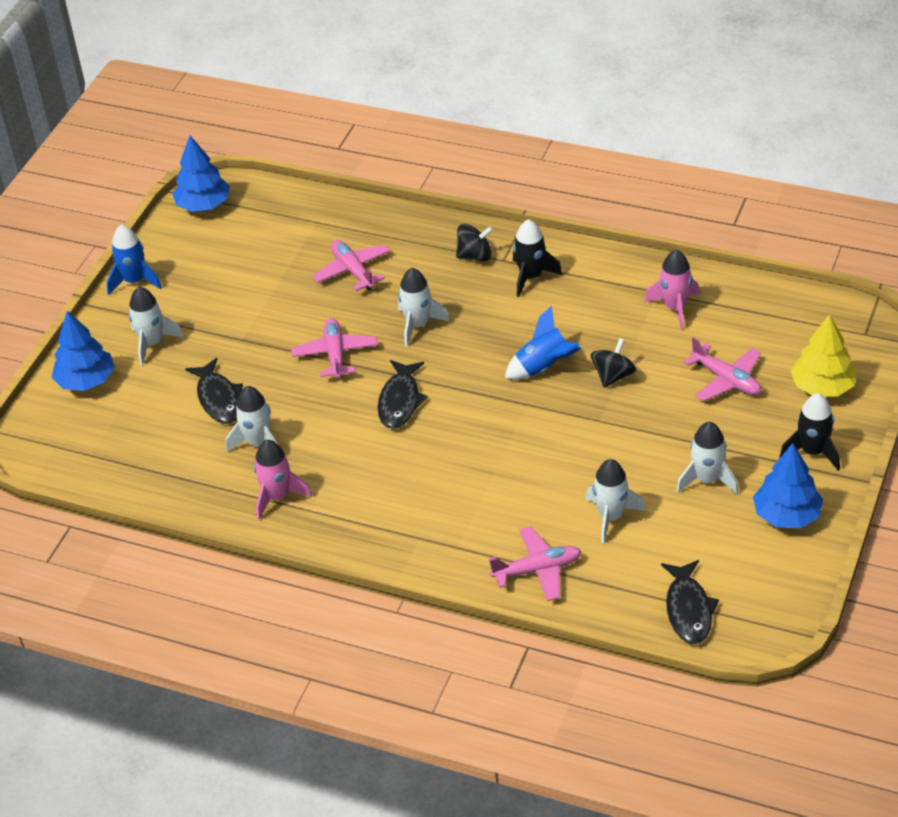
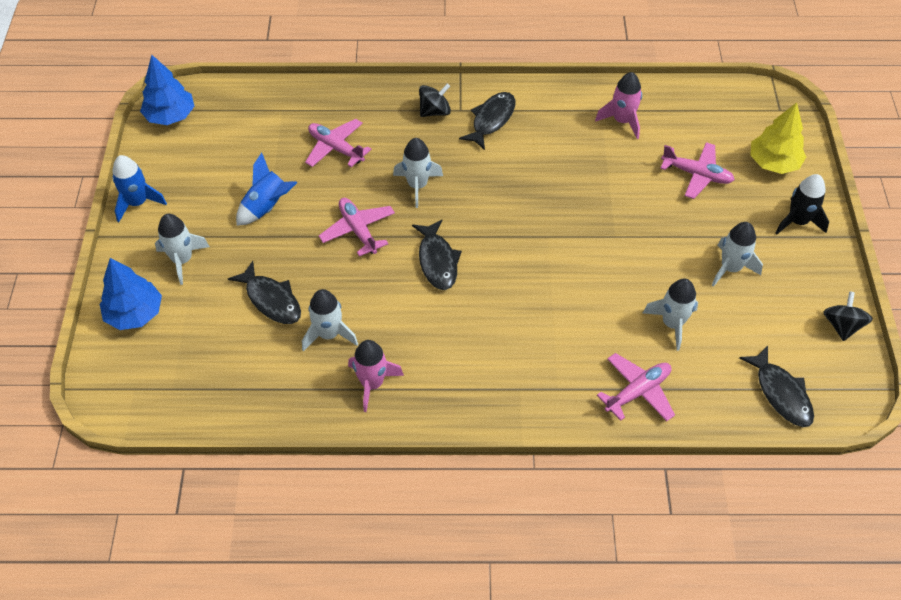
camera: 25 degrees left, 10 degrees up
blue rocket [505,306,581,380] -> blue rocket moved to [236,153,297,226]
black rocket [513,219,562,297] -> black fish [459,92,515,150]
black spinning top [591,338,636,388] -> black spinning top moved to [823,291,873,341]
blue tree [753,443,823,528] -> none

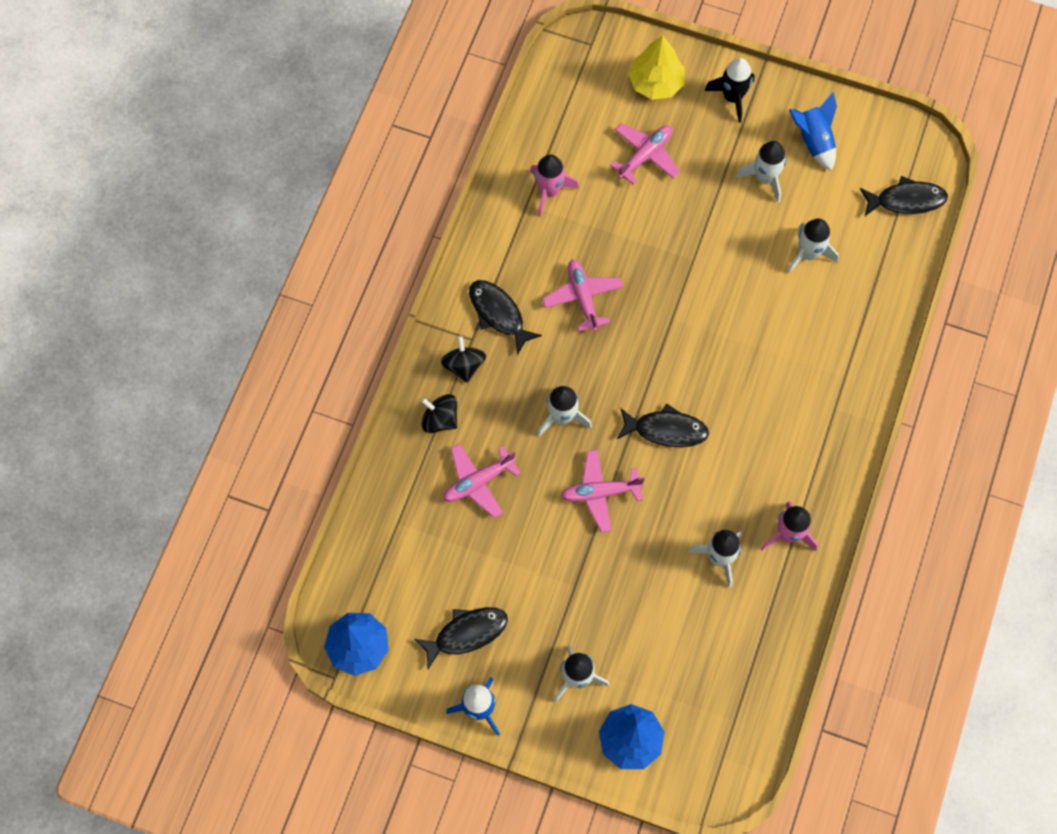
camera: 70 degrees left, 15 degrees up
black fish [228,261,301,324] -> black fish moved to [414,607,508,669]
blue rocket [236,153,297,226] -> blue rocket moved to [789,92,837,171]
pink plane [597,353,675,421] -> pink plane moved to [542,260,623,331]
black spinning top [823,291,873,341] -> black spinning top moved to [421,394,457,433]

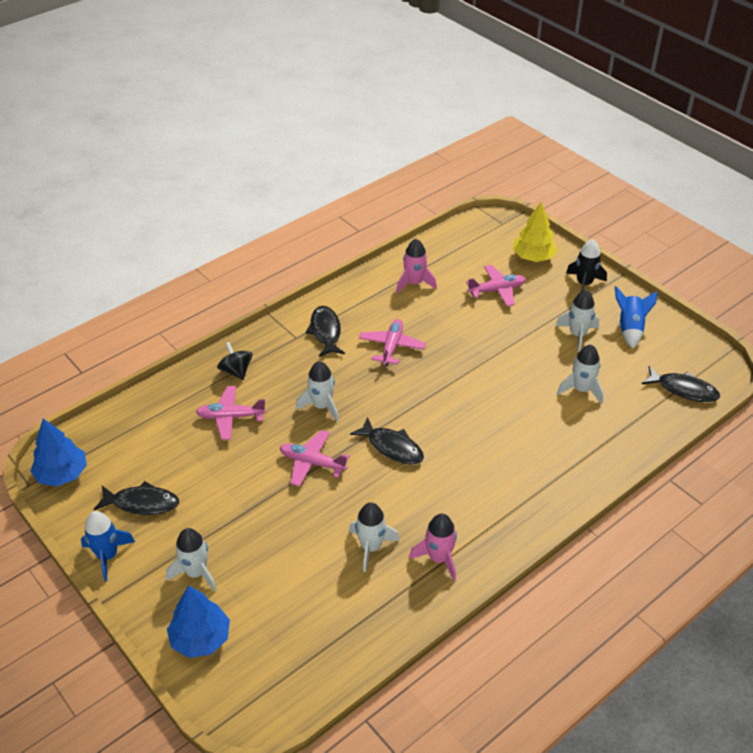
camera: 30 degrees right, 25 degrees down
black spinning top [441,336,486,382] -> none

